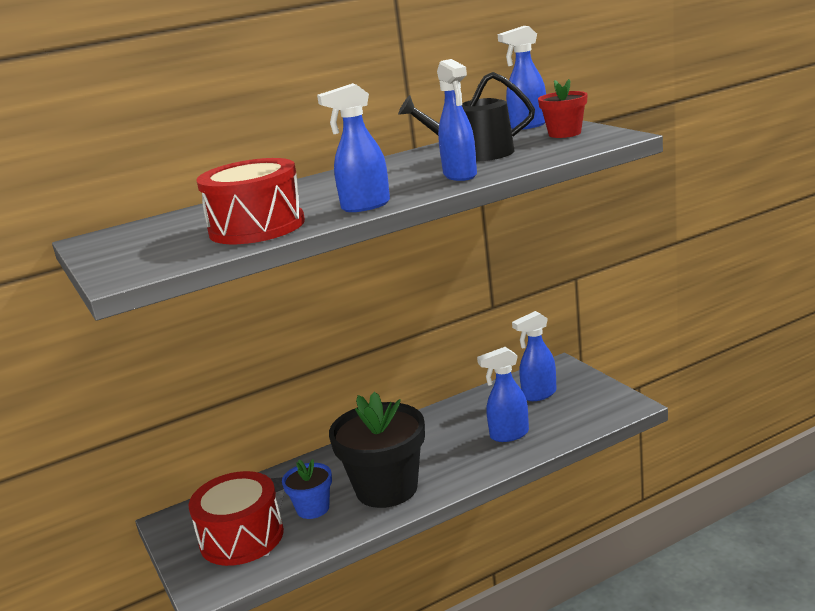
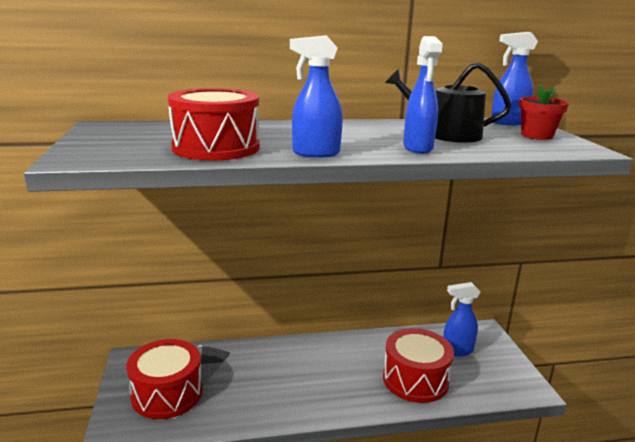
camera: 15 degrees right, 0 degrees up
blue flower pot [282,459,332,519] -> none
black flower pot [329,391,425,508] -> none
blue spray bottle [477,347,529,442] -> red drum [383,328,454,403]

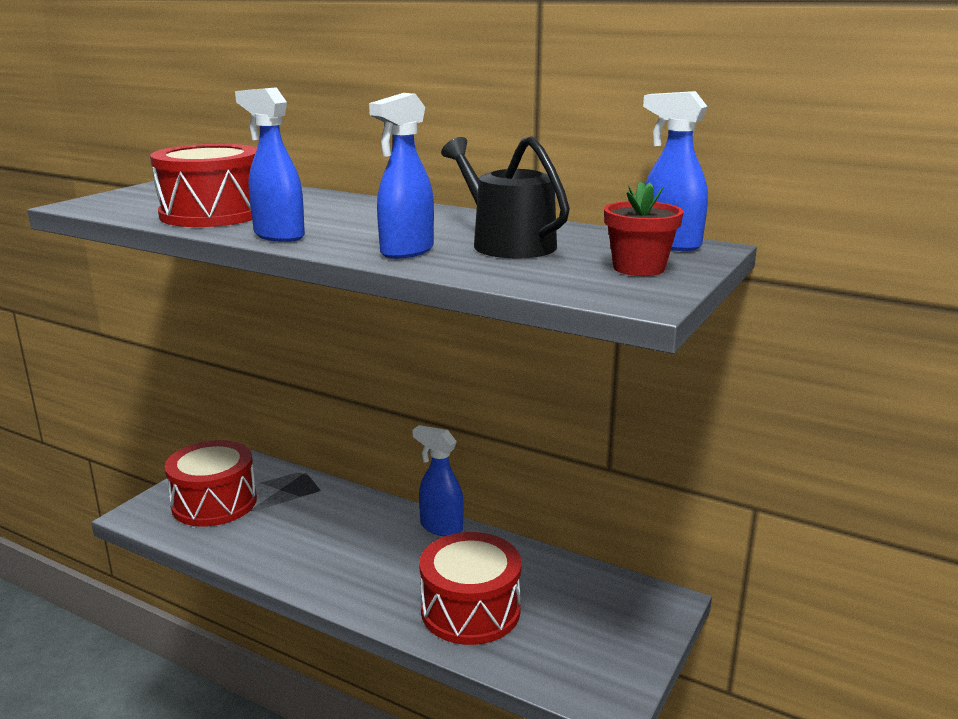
camera: 40 degrees right, 0 degrees up
blue spray bottle [443,282,480,357] -> blue spray bottle moved to [413,425,464,536]

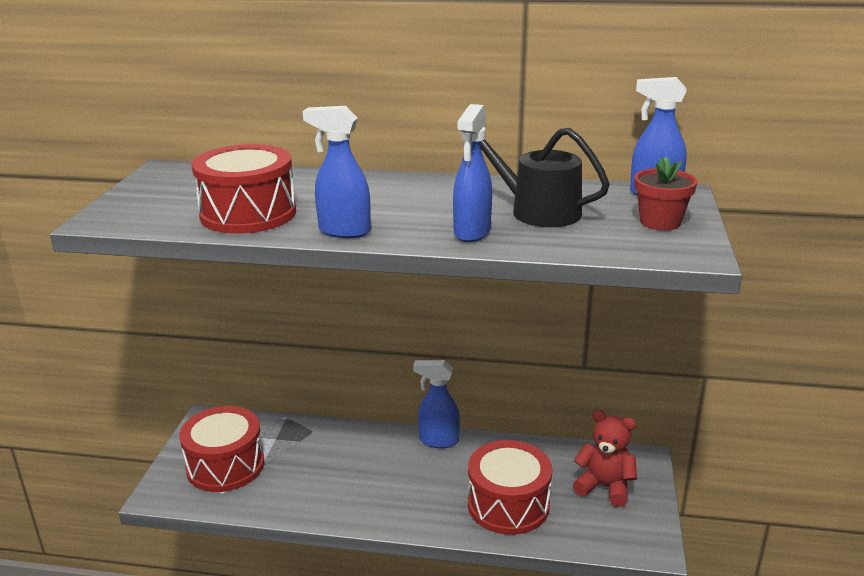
camera: 20 degrees left, 5 degrees up
none -> red teddy bear [573,410,637,507]

